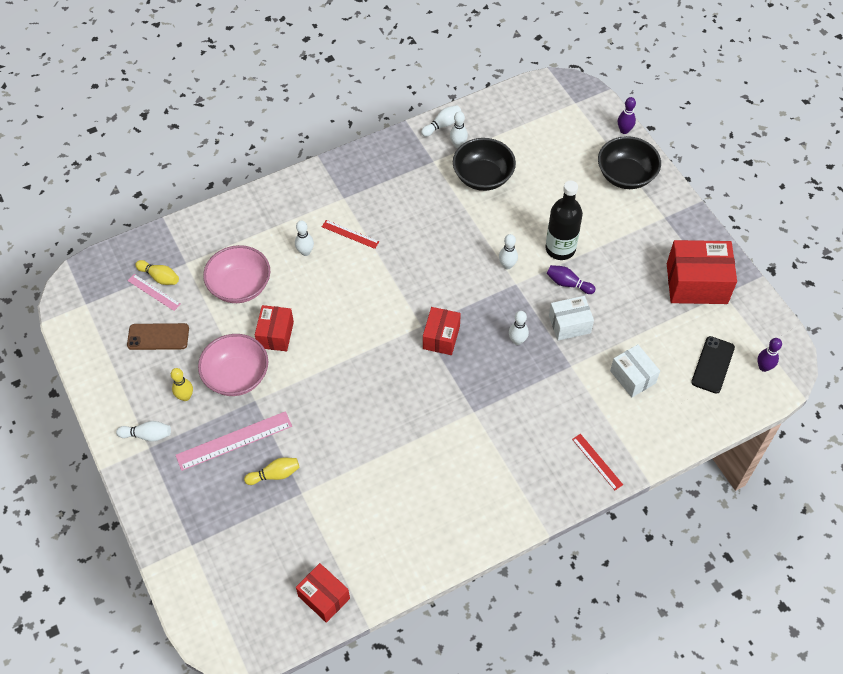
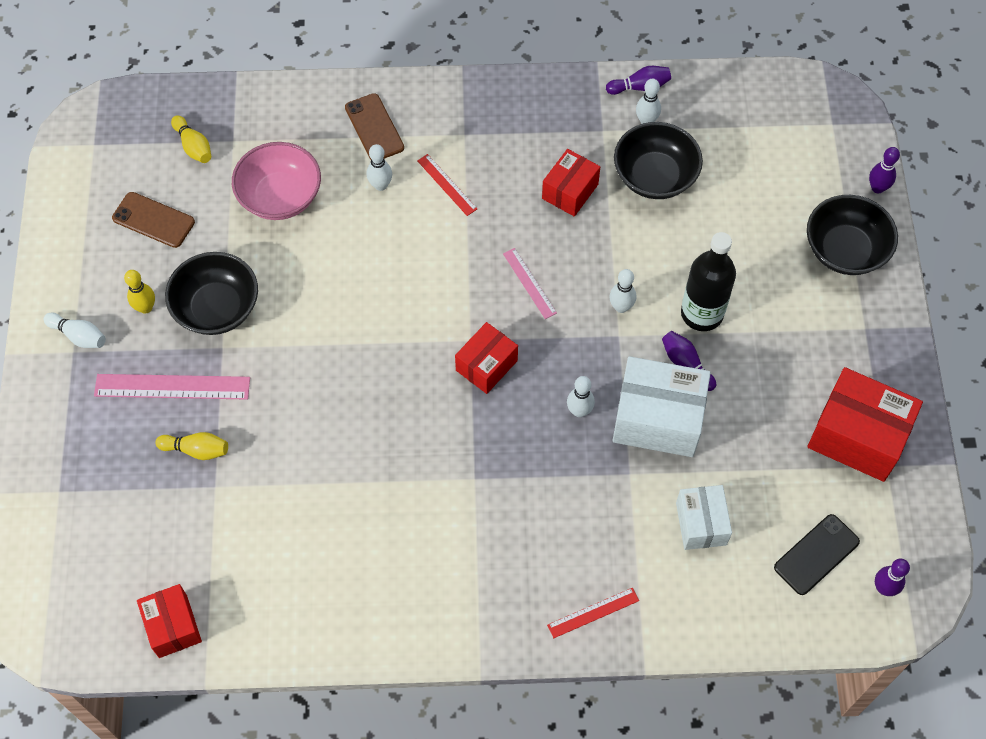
camera: 25 degrees right, 5 degrees up
pink ruler [128,274,181,311] -> pink ruler moved to [503,248,557,319]
pink bowl [198,334,268,396] -> black bowl [165,252,258,335]
red box [255,305,294,351] -> red box moved to [542,149,600,217]
white bowling pin [421,105,462,137] -> purple bowling pin [606,66,671,95]
white box [549,296,594,340] -> white box [612,356,711,457], size x1.65
red ruler [572,434,623,490] -> red ruler turned 75 degrees clockwise [547,588,639,638]
none -> brown phone [345,93,404,160]

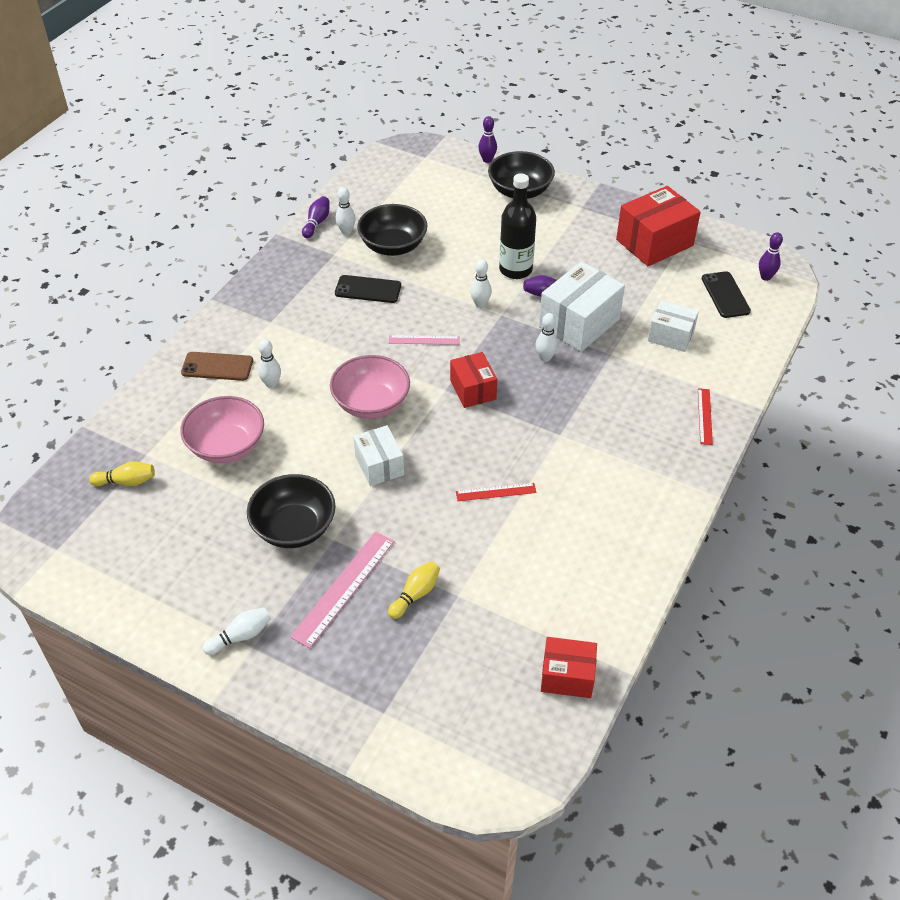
camera: 60 degrees left, 15 degrees down
brown phone [112,192,195,248] -> none
yellow bowling pin [124,270,155,314] -> none
red ruler [417,154,477,216] -> red ruler moved to [456,483,537,501]
red box [542,149,600,217] -> black phone [335,275,401,303]
none -> pink bowl [330,355,410,419]
none -> white box [353,425,404,486]

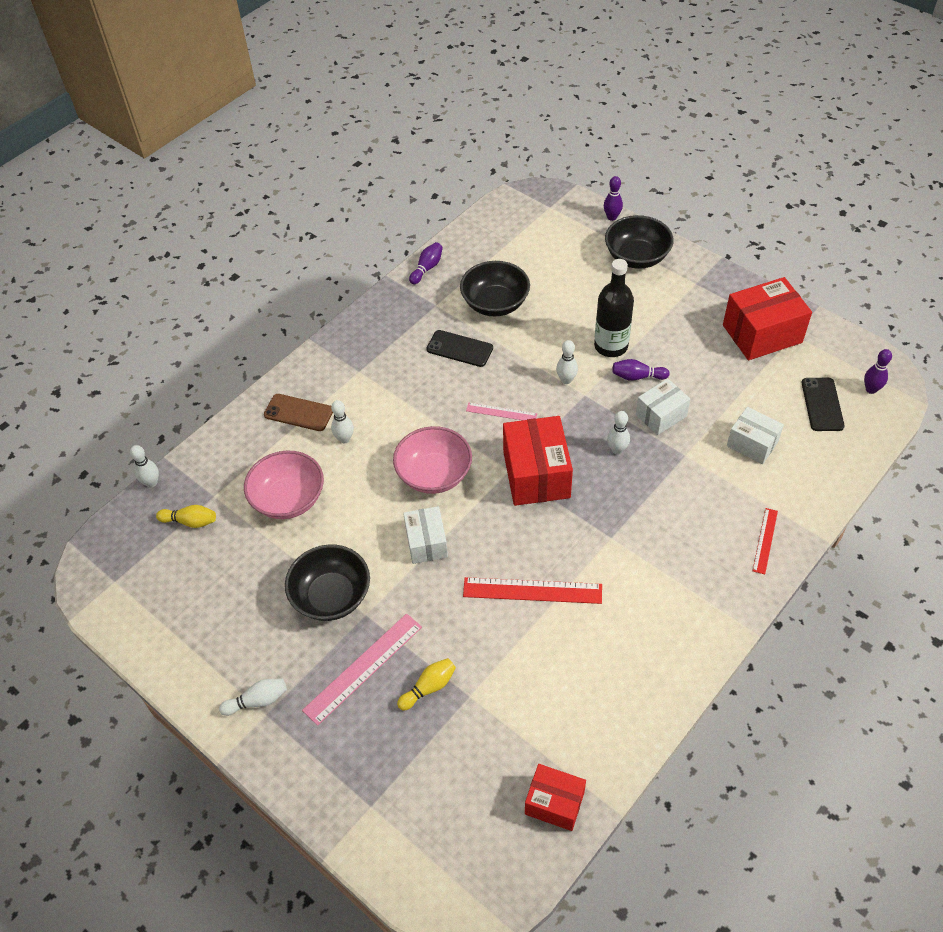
camera: 15 degrees right, 5 degrees up
white bowling pin [335,187,356,235] -> white bowling pin moved to [130,445,159,488]
red box [450,352,497,408] -> red box [503,416,573,506], size x1.65
red ruler [456,483,537,501] -> red ruler [463,577,602,604], size x1.74
white box [539,261,625,352] -> white box [636,379,690,435], size x0.61

